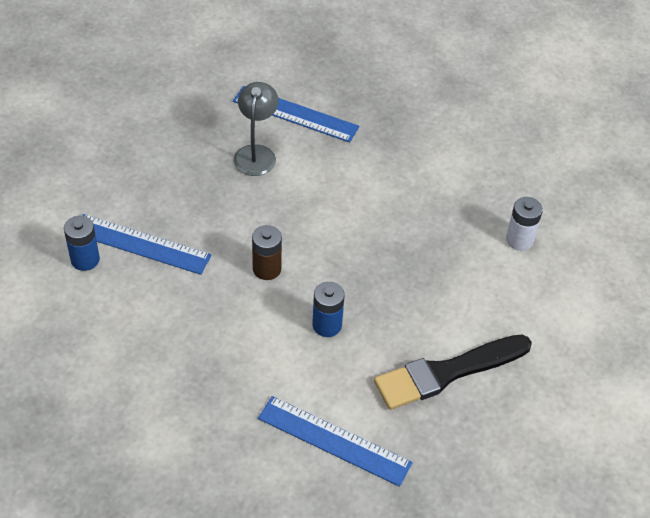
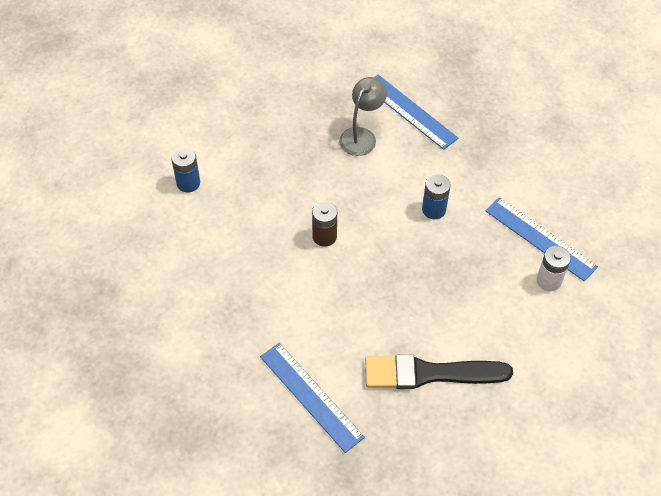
camera: 25 degrees right, 5 degrees up
blue ruler [82,214,212,275] -> blue ruler moved to [486,197,598,282]
blue battery [312,282,345,337] -> blue battery moved to [422,174,451,219]

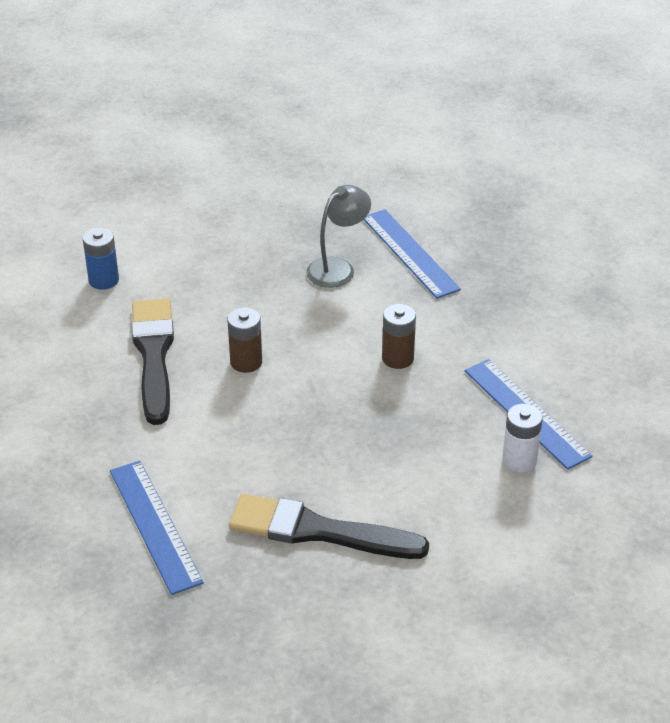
camera: 15 degrees right, 15 degrees down
blue battery [422,174,451,219] -> brown battery [382,304,416,369]
none -> black brush [132,299,174,425]

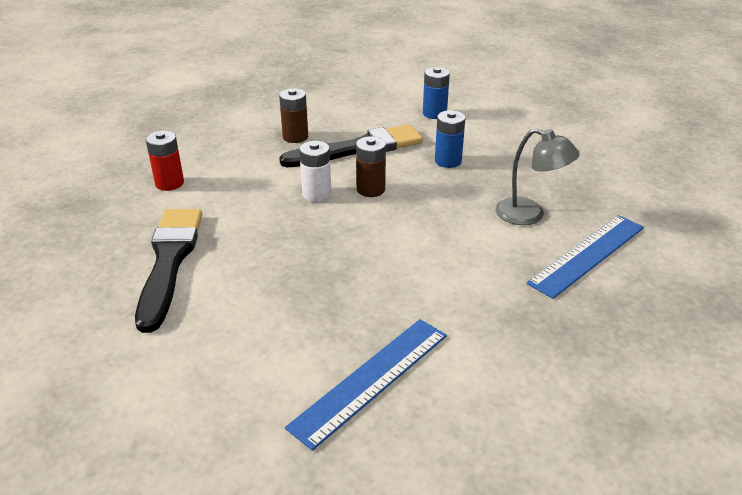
camera: 75 degrees right, 5 degrees down
blue ruler [110,461,204,595] -> red battery [146,131,184,191]
brown battery [382,304,416,369] -> brown battery moved to [279,88,308,143]
white battery [502,404,543,473] -> white battery moved to [299,141,331,202]
none -> blue battery [435,110,466,168]

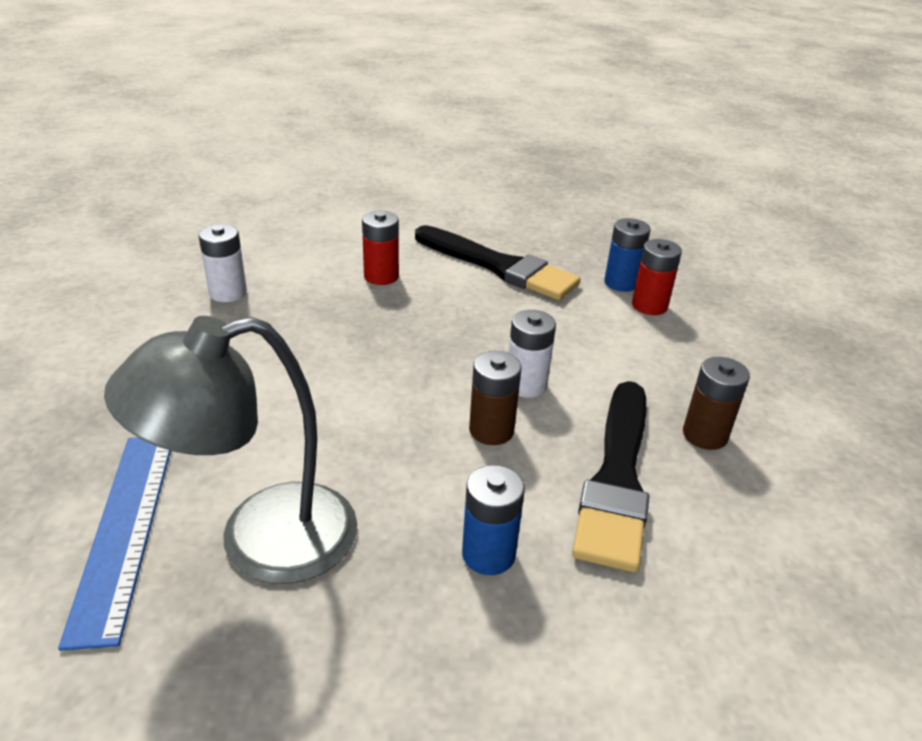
camera: 125 degrees right, 0 degrees up
blue ruler [285,319,447,451] -> white battery [198,224,247,302]
blue battery [423,67,450,119] -> blue battery moved to [604,218,651,292]
grey lamp [496,128,580,225] -> grey lamp [104,316,357,584], size x1.55
none -> red battery [362,211,399,285]

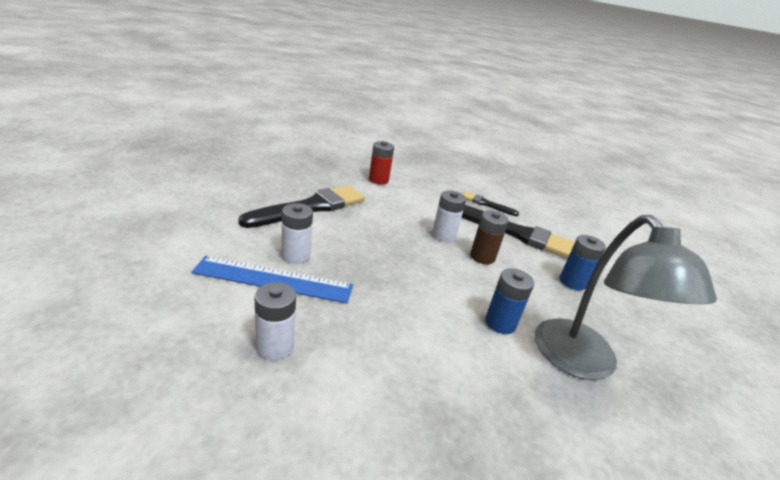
camera: 80 degrees left, 5 degrees down
blue ruler [58,438,171,651] -> blue ruler moved to [191,256,353,303]
red battery [362,211,399,285] -> white battery [281,203,313,264]
blue battery [604,218,651,292] -> blue battery moved to [485,268,534,334]
brown battery [683,357,750,450] -> black brush [463,191,519,216]

